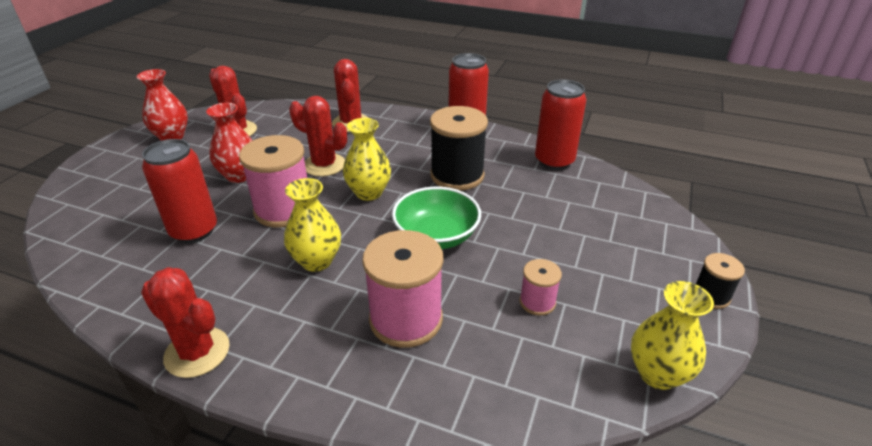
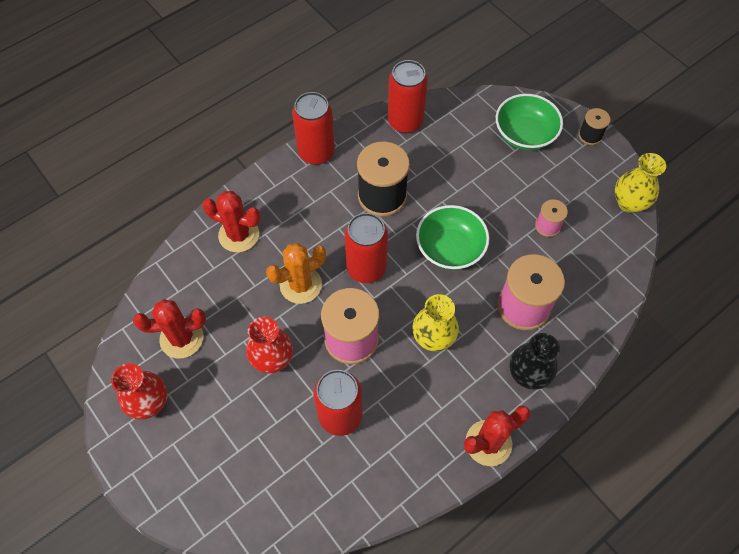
camera: 60 degrees left, 25 degrees up
red cactus [289,96,347,177] -> orange cactus [266,243,326,304]
yellow vase [343,118,391,201] -> red can [344,213,388,283]
none -> green bowl [496,94,563,150]
none -> black vase [510,333,560,390]

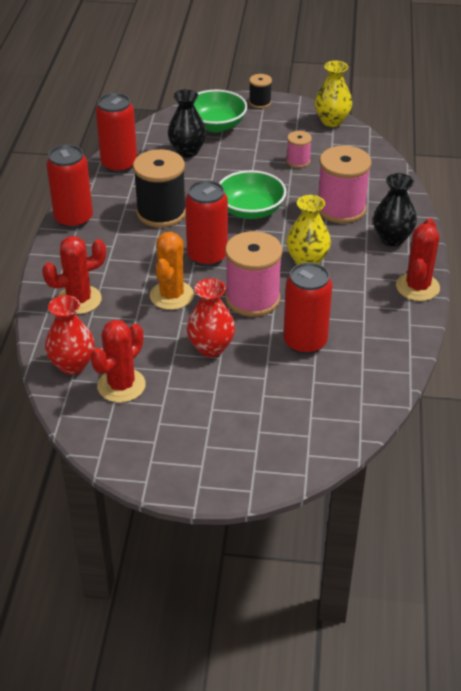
camera: 45 degrees left, 20 degrees down
red vase [111,363,167,420] -> red vase moved to [45,295,95,375]
none -> black vase [167,89,207,157]

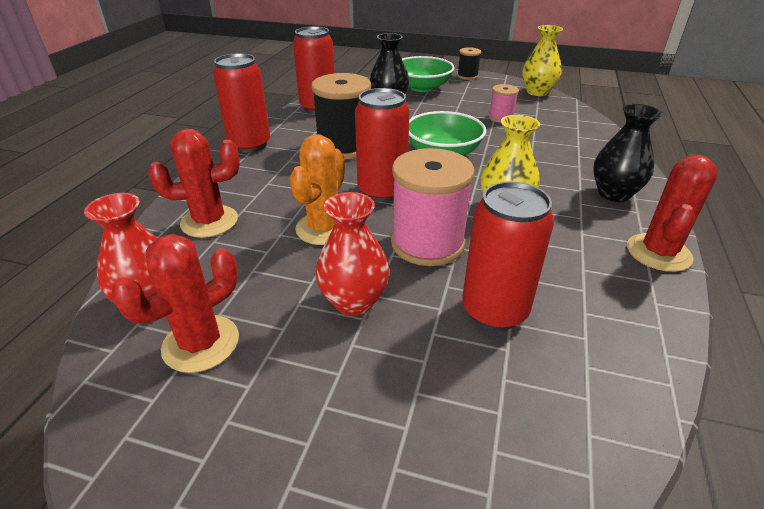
camera: 10 degrees right, 5 degrees down
pink spool [318,146,372,223] -> none

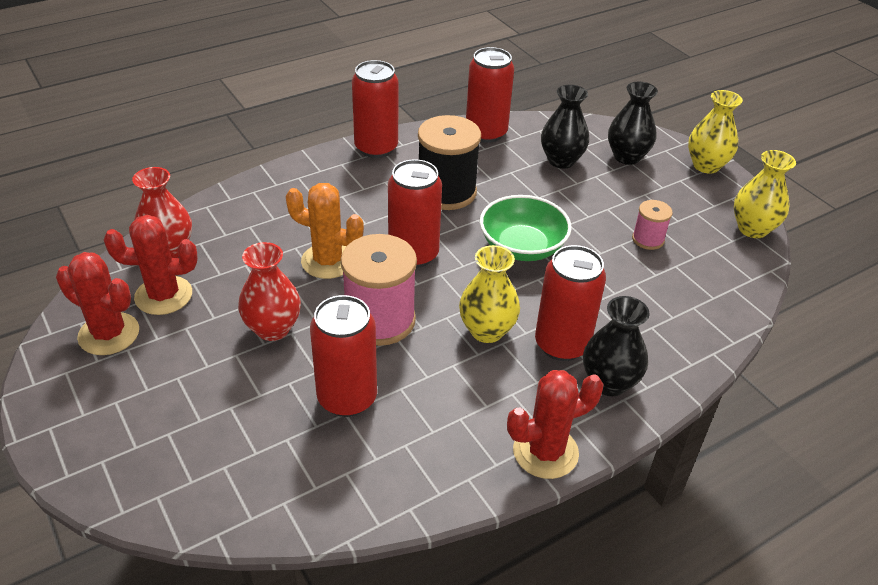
camera: 40 degrees right, 5 degrees up
red cactus [148,129,240,238] -> red cactus moved to [56,252,139,355]
orange cactus [290,134,345,245] -> orange cactus turned 45 degrees clockwise [286,183,364,279]
green bowl [402,56,454,92] -> black vase [608,82,658,165]
black spool [457,47,481,80] -> yellow vase [688,90,743,174]
none -> red can [535,245,606,361]

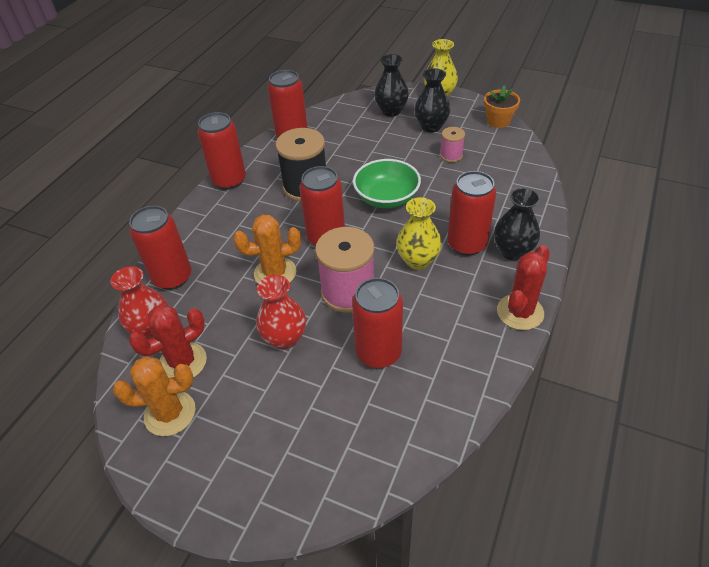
camera: 30 degrees left, 5 degrees up
red cactus [56,252,139,355] -> orange cactus [113,356,195,436]
black vase [541,85,589,169] -> black vase moved to [414,68,450,133]
yellow vase [734,150,796,238] -> orange flower pot [484,85,520,128]
none -> red can [129,206,191,290]

